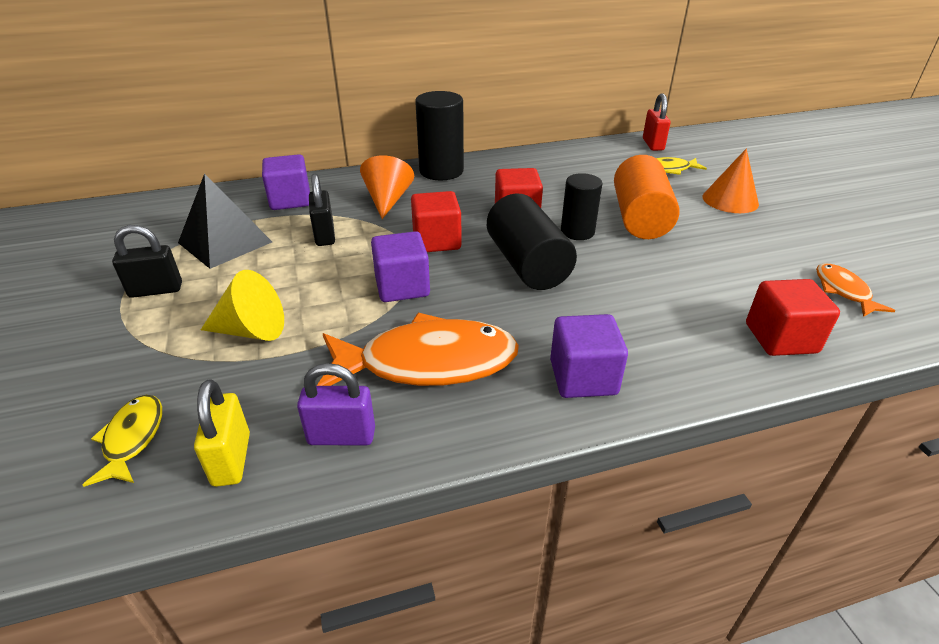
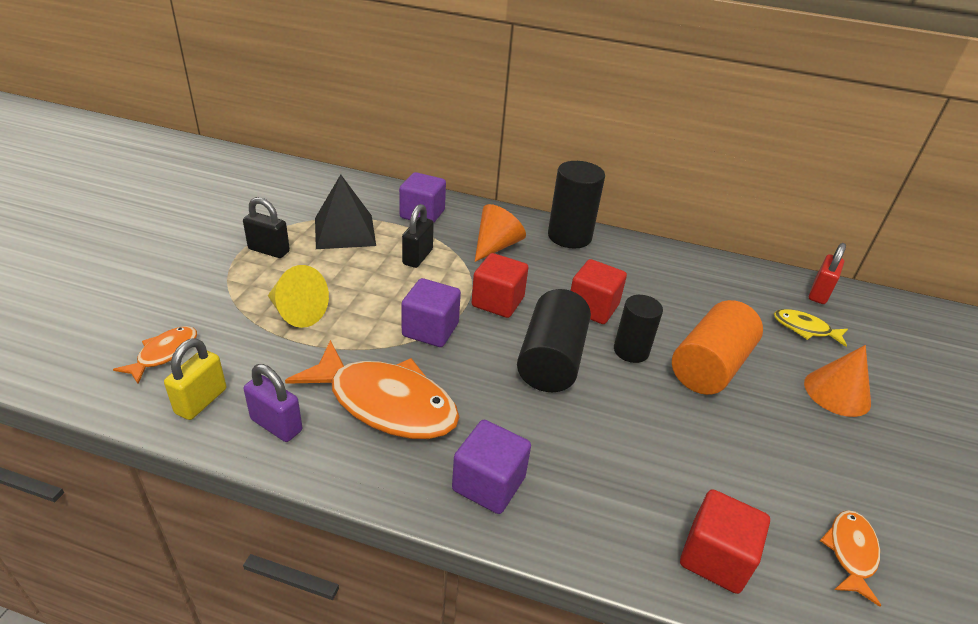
camera: 30 degrees right, 0 degrees up
yellow fish [83,395,162,487] -> orange fish [113,326,197,384]

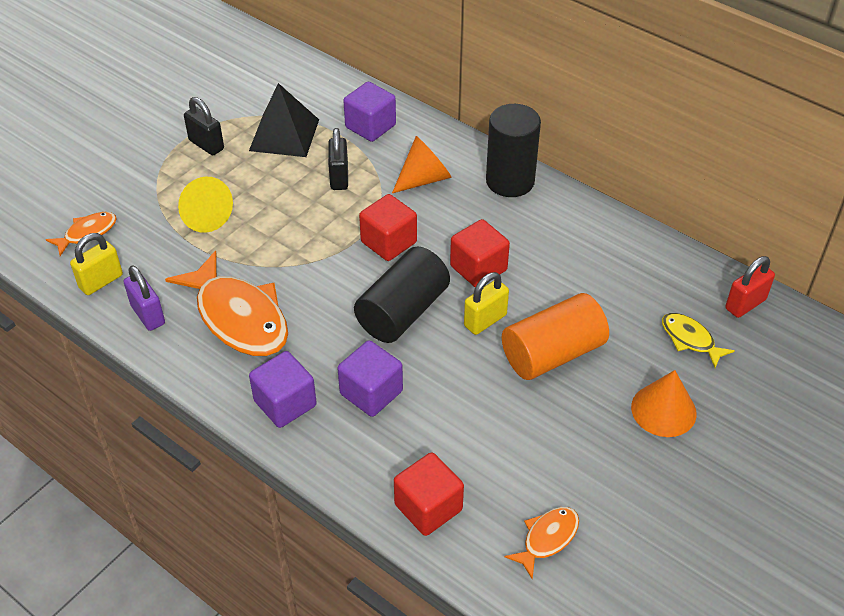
camera: 25 degrees right, 10 degrees up
purple cube [401,278,461,347] -> purple cube moved to [337,340,403,417]
black padlock [402,204,434,268] -> black padlock turned 45 degrees counterclockwise [328,128,348,190]
black cylinder [614,295,663,363] -> yellow padlock [464,272,509,335]

